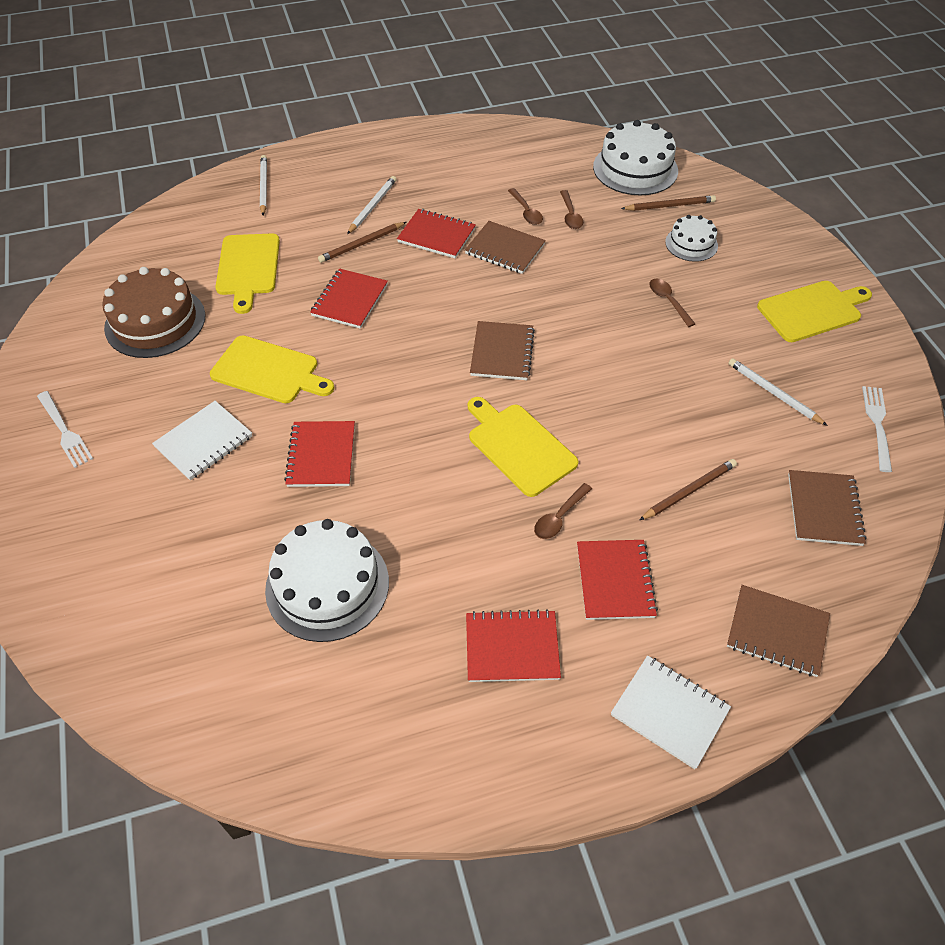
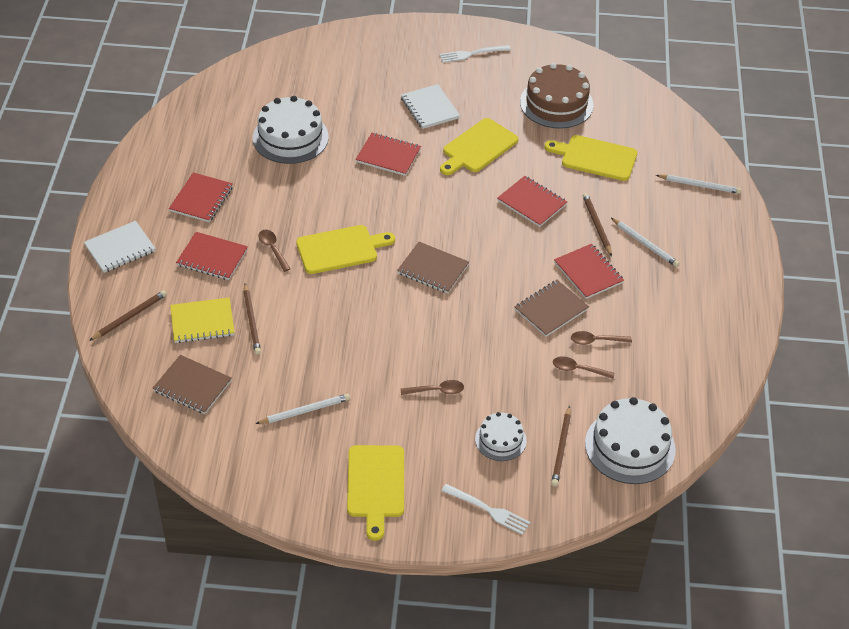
camera: 110 degrees right, 5 degrees down
red notebook [397,209,476,258] -> red notebook turned 75 degrees counterclockwise [554,244,624,299]
brown notebook [727,585,830,677] -> brown pencil [89,290,167,341]
white fork [862,386,892,472] -> white fork moved to [442,484,530,535]
none -> yellow notebook [170,298,235,343]

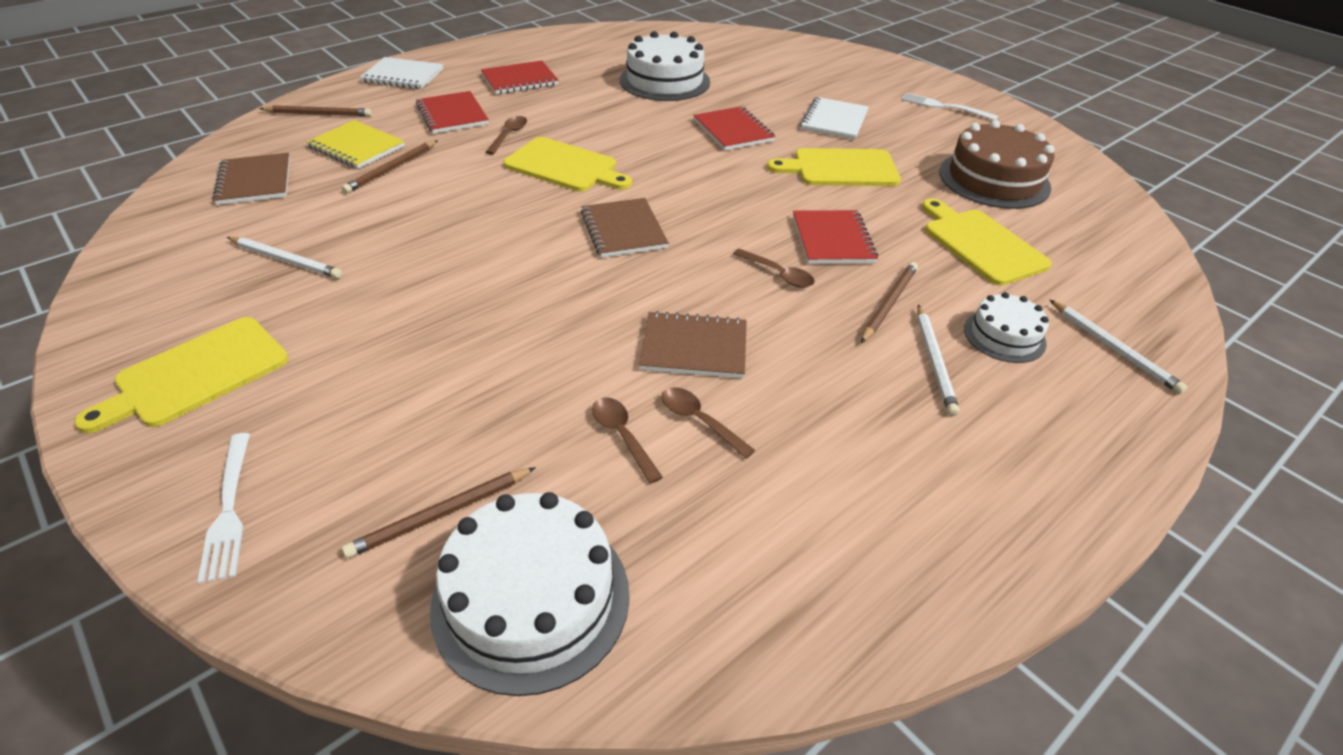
camera: 45 degrees right, 5 degrees down
brown spoon [401,380,464,395] -> brown spoon moved to [733,249,815,288]
white cake [475,412,527,461] -> white cake moved to [964,292,1049,363]
red notebook [554,244,624,299] -> none

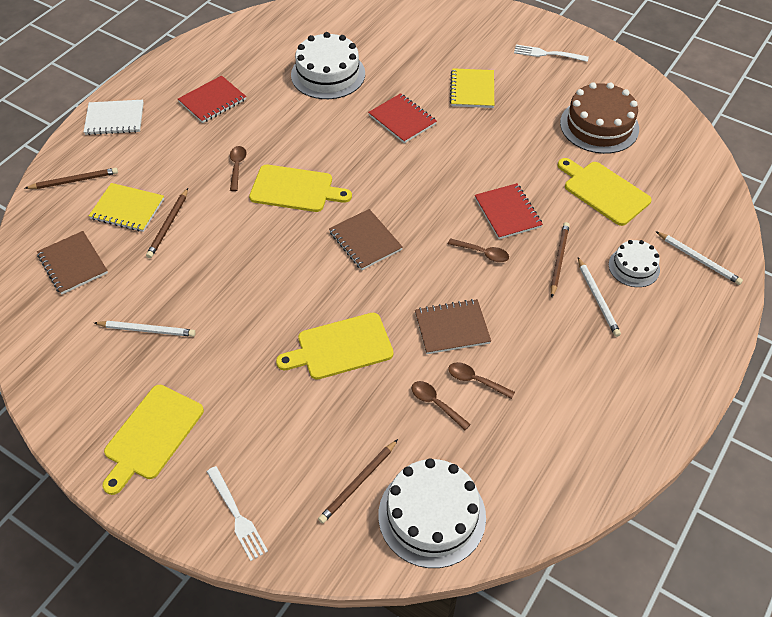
camera: 15 degrees left, 10 degrees up
red notebook [416,91,489,134] -> none
yellow cutting board [767,148,901,186] -> yellow cutting board moved to [276,313,394,380]
white notebook [800,97,869,140] -> yellow notebook [450,68,494,108]

